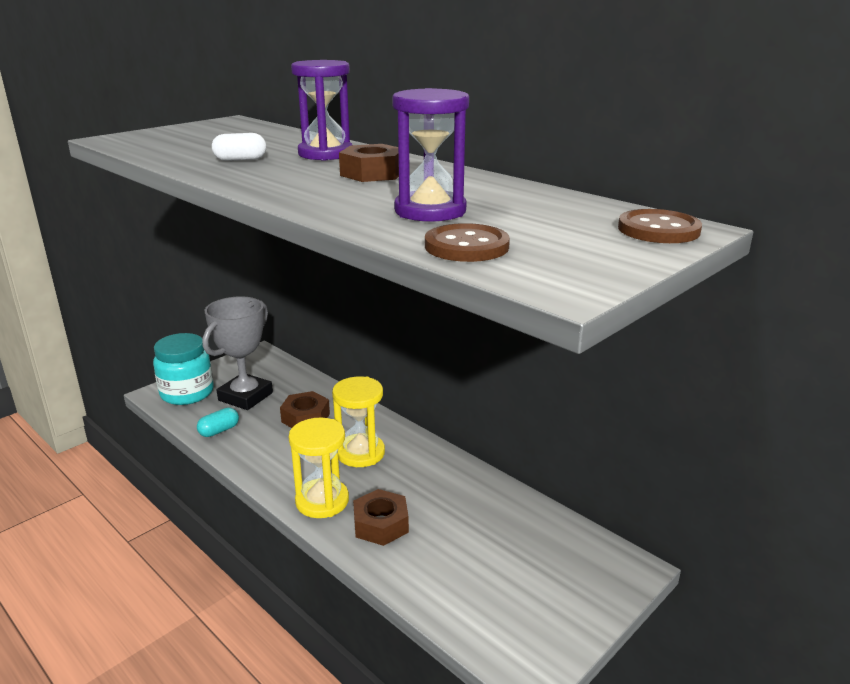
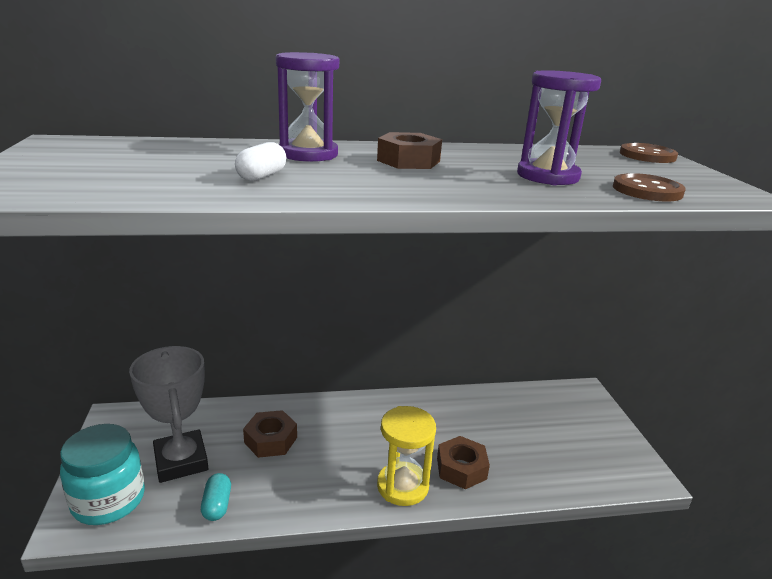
camera: 55 degrees left, 0 degrees up
yellow hourglass [332,376,385,467] -> none

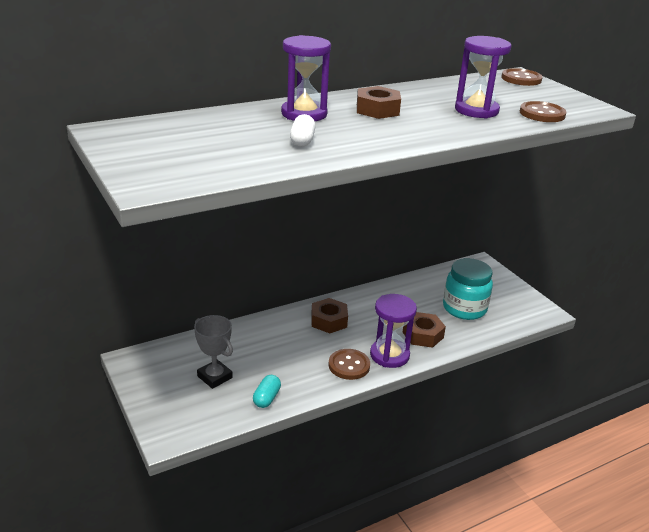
camera: 20 degrees left, 5 degrees up
turquoise jar [60,424,145,525] -> turquoise jar moved to [443,258,493,320]
grey trophy [129,346,208,483] -> grey trophy [194,315,233,389], size x0.67
turquoise capsule [201,473,231,521] -> turquoise capsule turned 45 degrees clockwise [253,375,281,408]
brown nut [243,410,297,458] -> brown nut moved to [311,298,348,333]
yellow hourglass [377,406,436,506] -> purple hourglass [370,294,417,368]
none -> brown button [328,349,370,380]

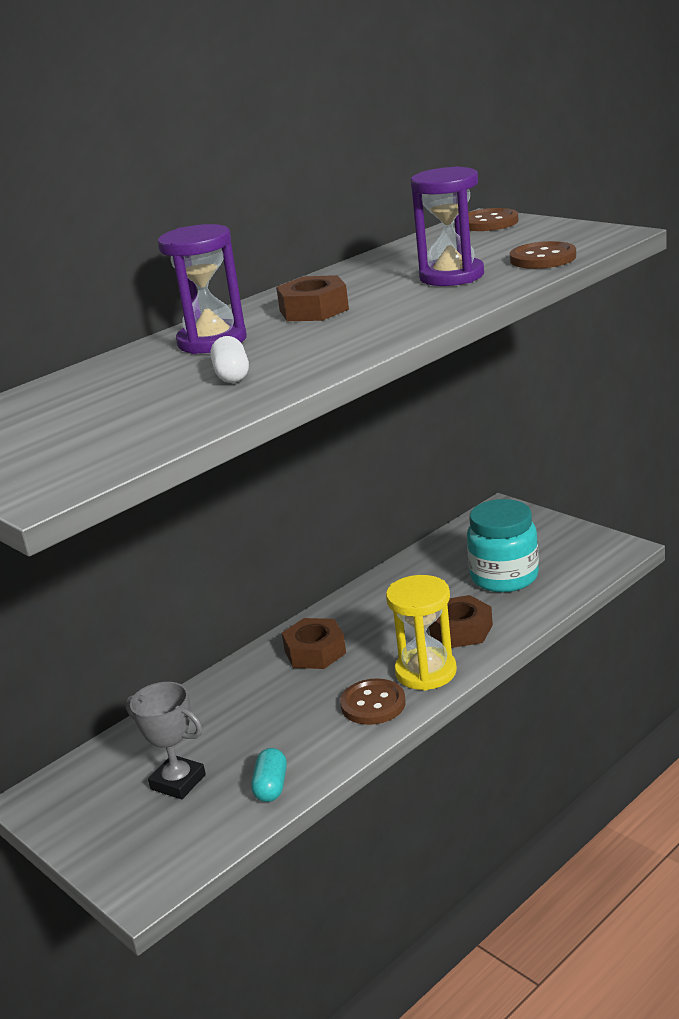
camera: 10 degrees left, 5 degrees down
purple hourglass [370,294,417,368] -> yellow hourglass [386,575,457,691]

